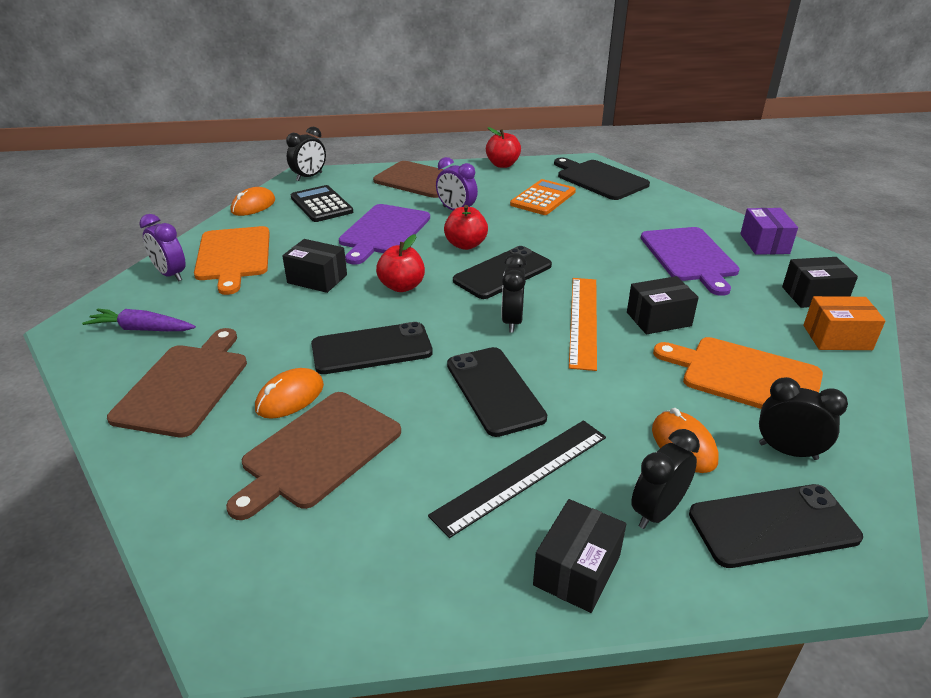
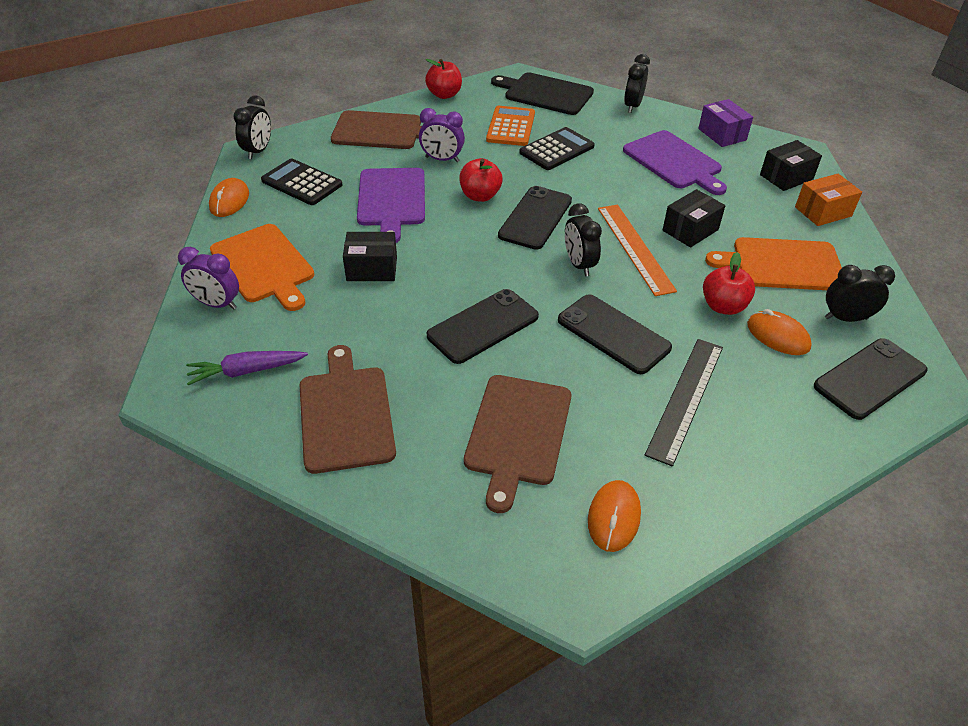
camera: 25 degrees left, 10 degrees up
orange mouse [255,368,324,419] -> orange mouse moved to [588,480,641,552]
red apple [376,234,425,292] -> red apple moved to [703,252,755,315]
black box [533,499,626,613] -> none
black clock [631,429,700,529] -> black clock moved to [624,54,650,113]
none -> black calculator [519,127,595,170]

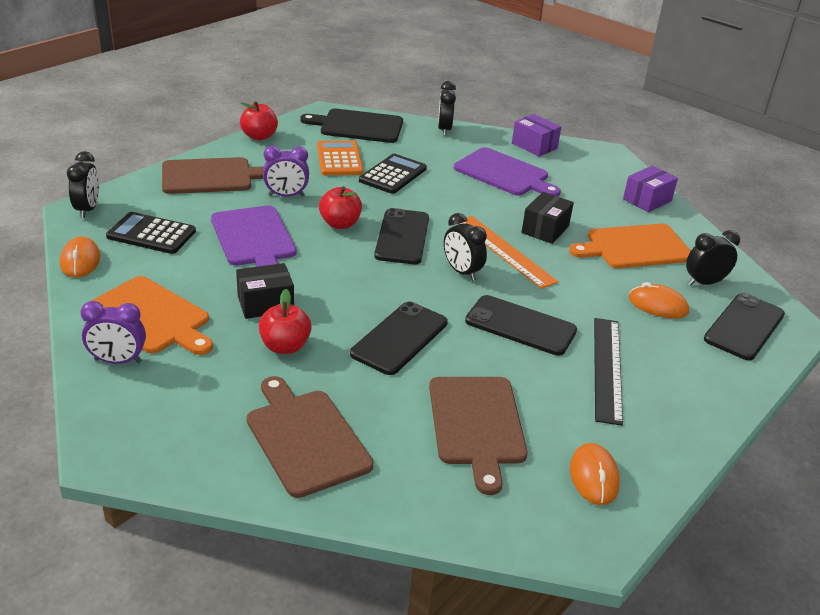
camera: 20 degrees left, 10 degrees down
purple carrot [186,351,308,385] -> none
red apple [703,252,755,315] -> red apple moved to [259,289,312,354]
black box [760,140,822,191] -> none
orange box [795,174,862,226] -> purple box [623,166,678,212]

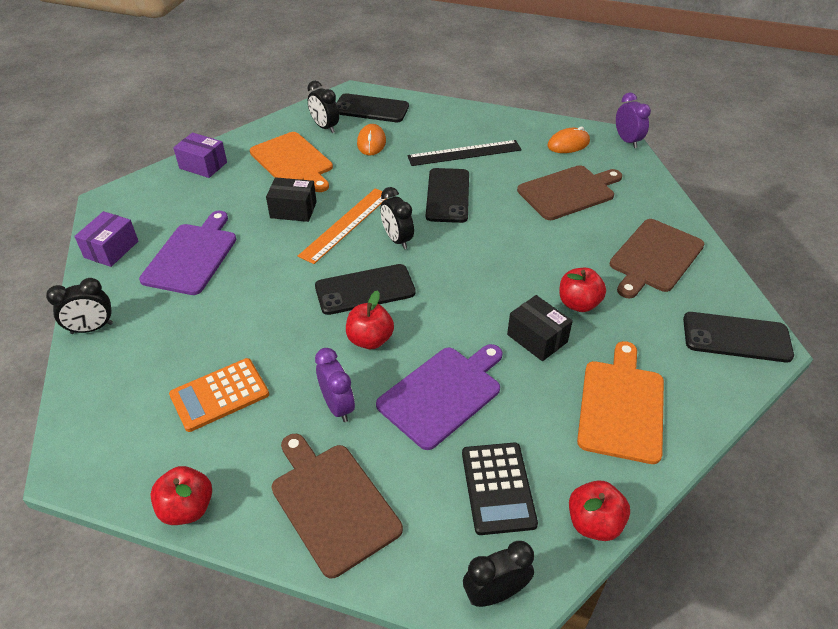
camera: 110 degrees left, 10 degrees up
orange mouse [60,236,101,278] -> red apple [569,480,630,541]
purple clock [80,301,146,364] -> purple clock moved to [616,93,651,148]
black cutting board [300,109,403,143] -> none
black phone [350,301,448,375] -> black phone moved to [683,312,794,362]
black calculator [359,154,427,194] -> none
black clock [444,213,487,281] -> black clock turned 120 degrees clockwise [380,187,414,249]

